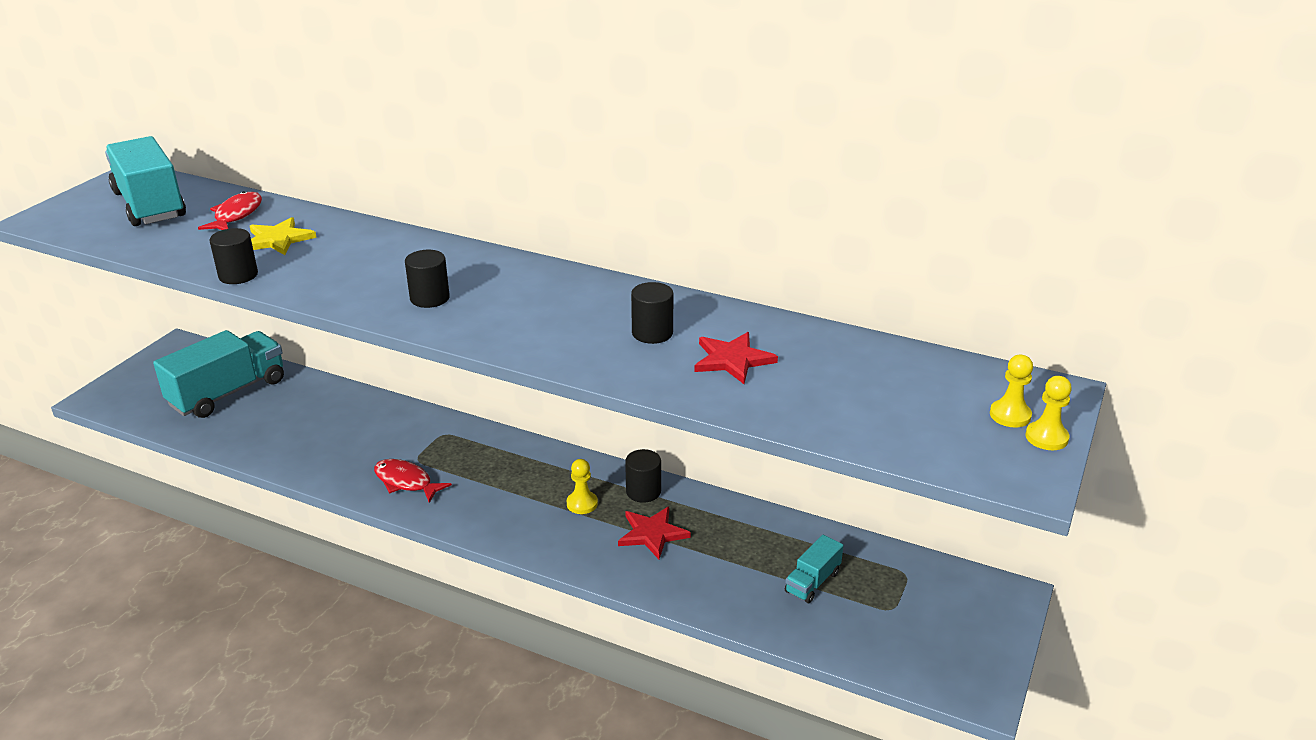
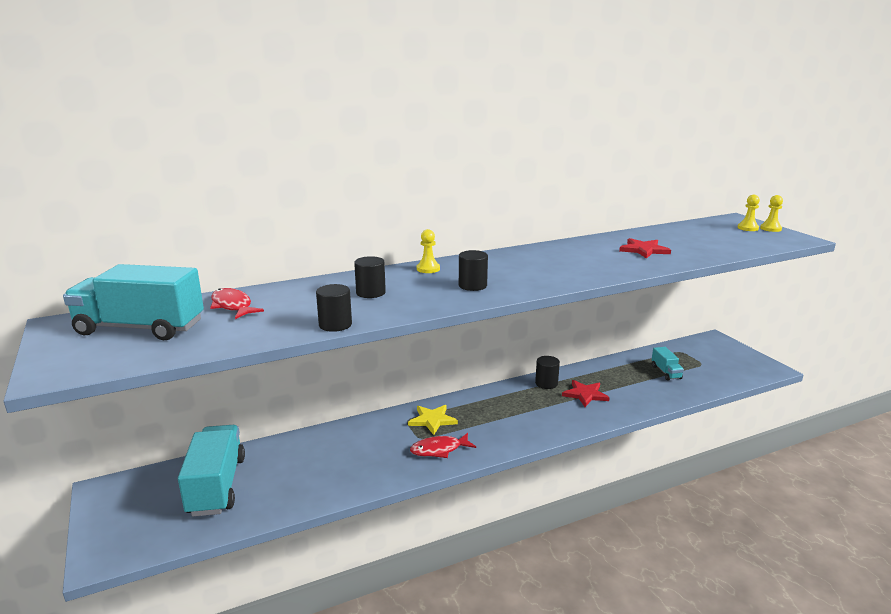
camera: 50 degrees left, 10 degrees down
yellow star [250,217,317,255] -> yellow star moved to [408,405,458,435]
yellow pawn [567,459,598,514] -> yellow pawn moved to [417,229,440,273]
black cylinder [631,282,674,344] -> black cylinder moved to [354,256,386,298]

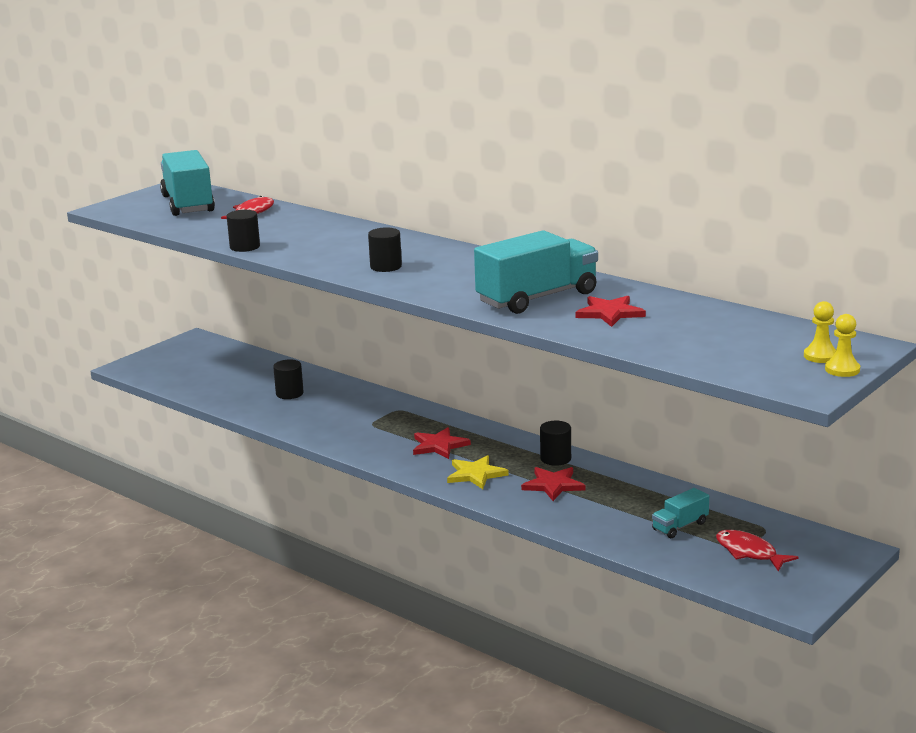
camera: 65 degrees right, 0 degrees up
turquoise truck [178,425,245,517] -> turquoise truck moved to [474,230,598,314]
black cylinder [354,256,386,298] -> black cylinder moved to [273,359,304,399]
yellow star [408,405,458,435] -> yellow star moved to [447,455,509,489]
red fish [410,433,476,458] -> red fish moved to [716,530,799,572]
yellow pawn [417,229,440,273] -> none
none -> red star [413,427,471,459]

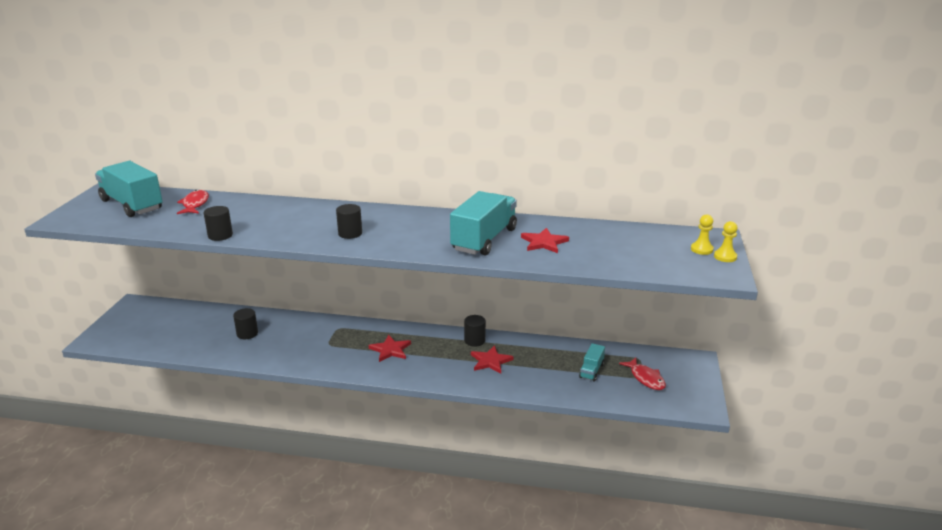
camera: 30 degrees left, 5 degrees up
yellow star [447,455,509,489] -> none
red fish [716,530,799,572] -> red fish turned 135 degrees counterclockwise [619,357,666,390]

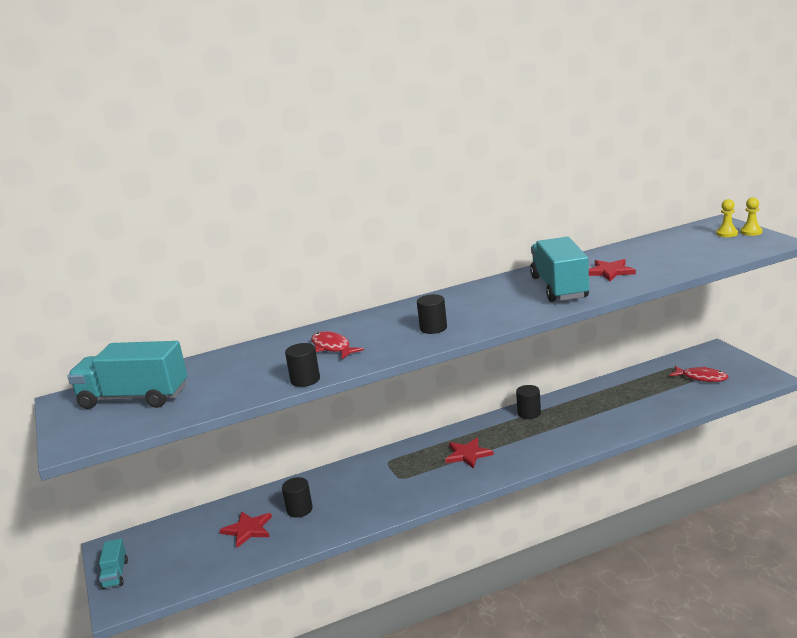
camera: 30 degrees left, 5 degrees down
red fish [177,190,209,214] -> red fish moved to [311,331,364,359]
red star [471,345,514,374] -> red star moved to [220,511,272,548]
turquoise truck [579,343,605,381] -> turquoise truck moved to [99,538,128,590]

